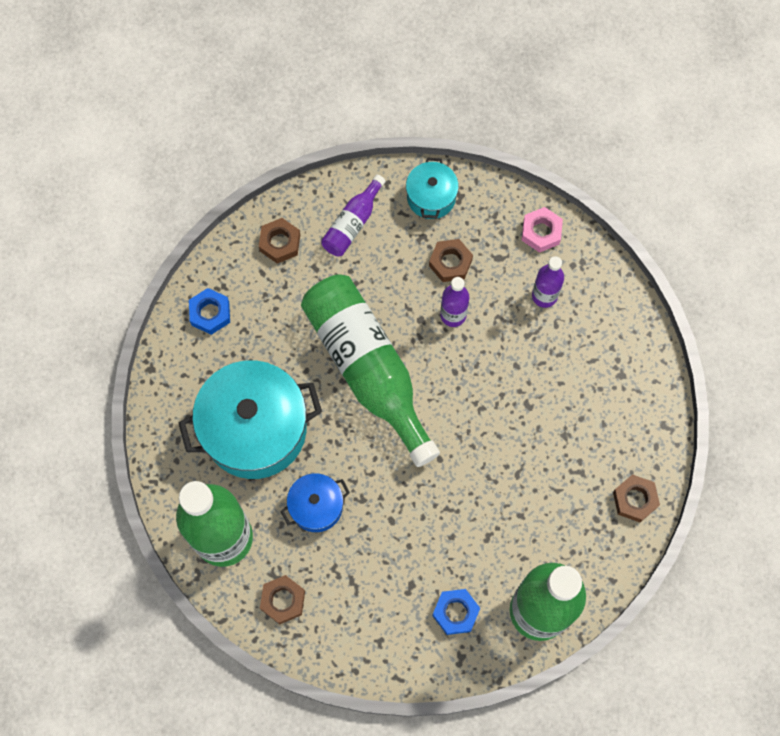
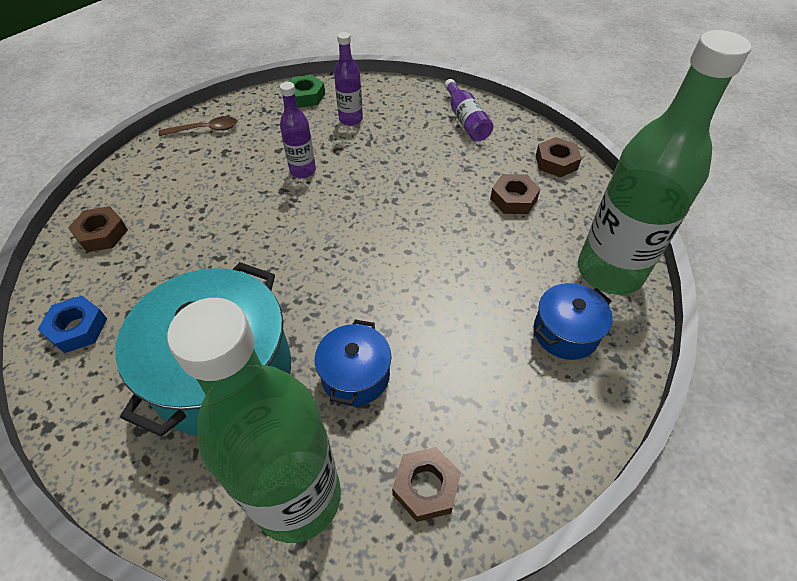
camera: 50 degrees left, 20 degrees down
green bottle [301,274,440,467] -> none
purple bottle [321,175,386,256] -> purple bottle moved to [444,79,493,141]
turquoise pot [406,157,459,219] -> brown spoon [158,116,237,136]
brown nut [429,239,473,282] -> brown nut moved to [490,174,540,214]
blue nut [432,589,480,635] -> blue pot [534,283,613,360]
pink nut [522,207,563,253] -> green nut [289,75,325,108]

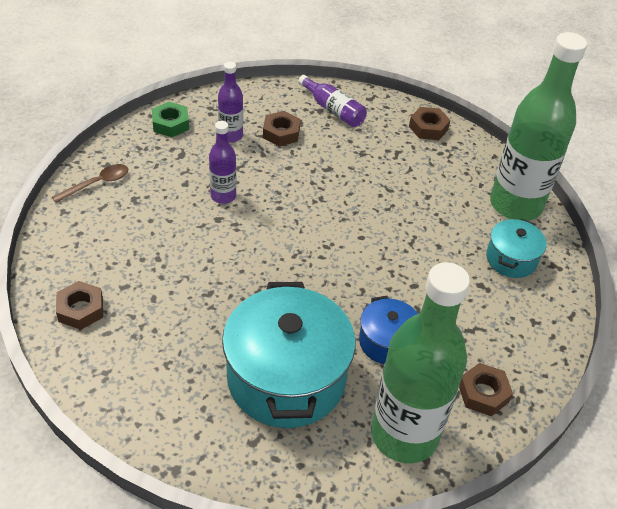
camera: 30 degrees left, 5 degrees down
blue nut [38,296,107,353] -> none
brown nut [490,174,540,214] -> brown nut moved to [263,111,300,147]
blue pot [534,283,613,360] -> turquoise pot [486,219,546,278]

